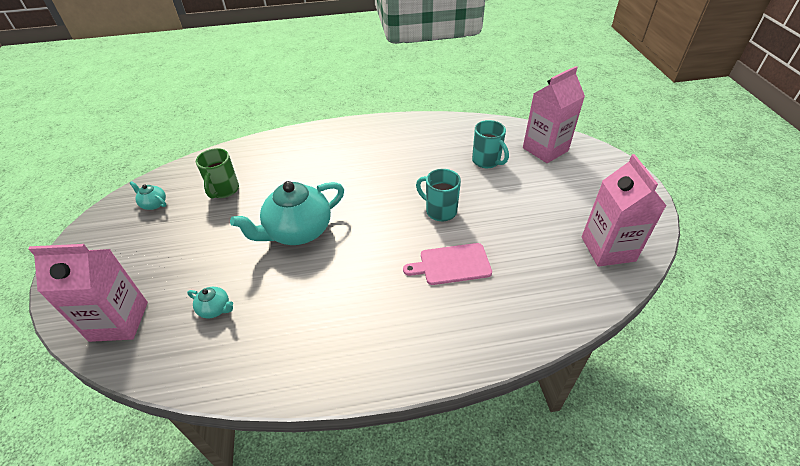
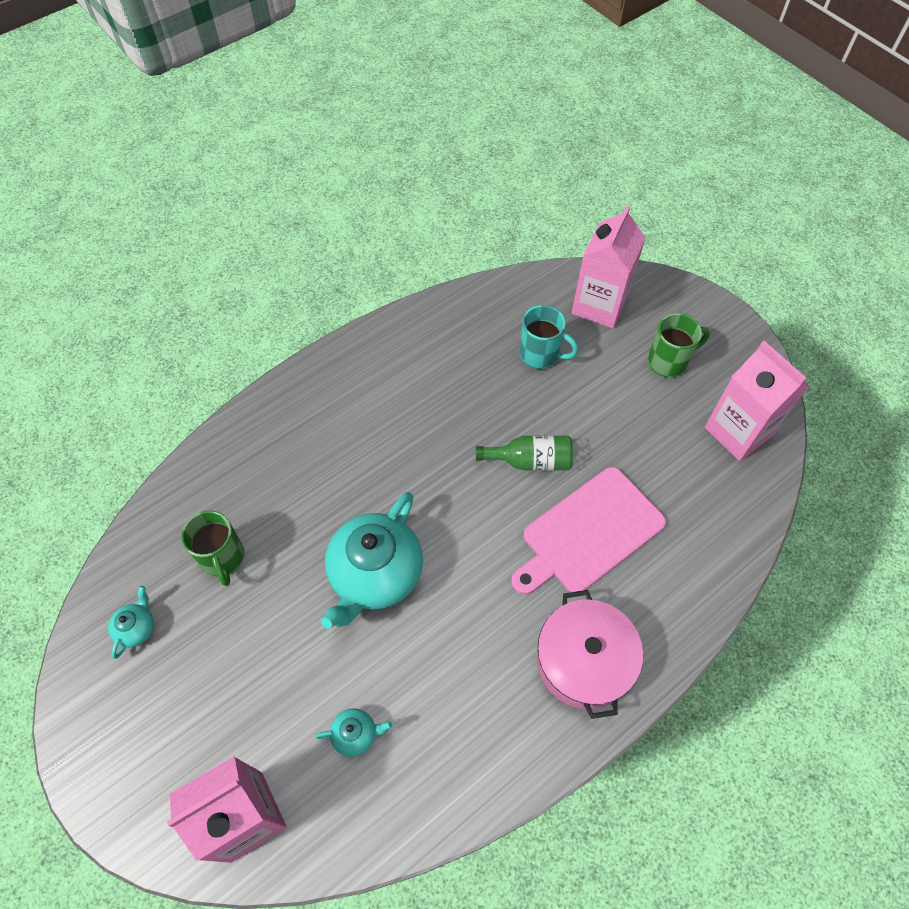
camera: 30 degrees left, 15 degrees up
turquoise teapot [129,181,166,210] -> turquoise teapot turned 105 degrees clockwise [108,586,154,659]
pink cutting board [403,243,492,285] -> pink cutting board [511,467,666,595], size x1.53
turquoise mug [416,169,461,221] -> green bottle [476,435,573,471]
none -> pink pot [537,590,643,719]
none -> green mug [648,313,710,377]

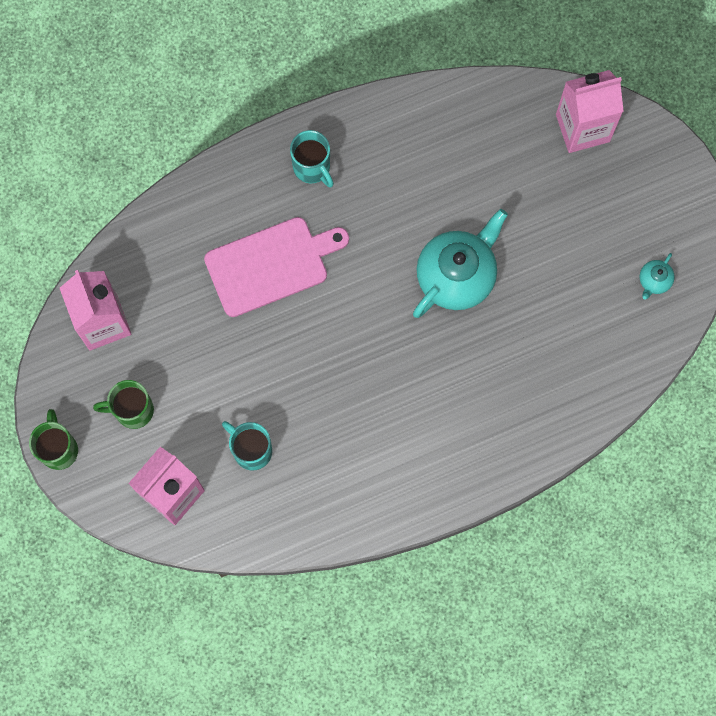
camera: 165 degrees left, 15 degrees up
green mug [181,511,244,586] -> green mug moved to [29,409,78,470]
turquoise teapot [315,708,392,757] -> none
green bottle [476,435,573,471] -> none
pink pot [537,590,643,719] -> turquoise mug [290,130,334,188]

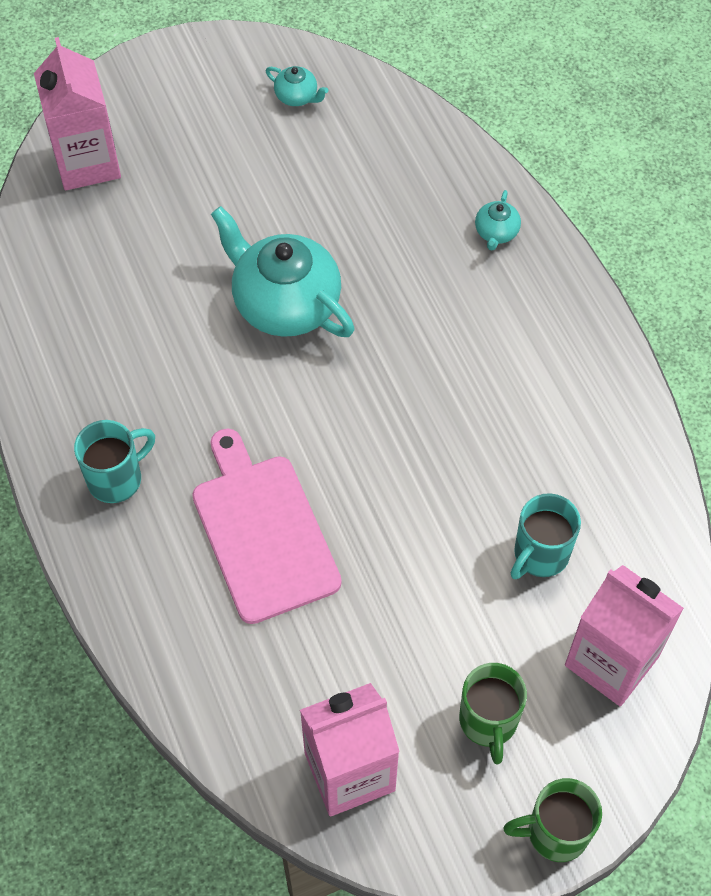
camera: 90 degrees left, 15 degrees down
none -> turquoise teapot [475,190,521,251]

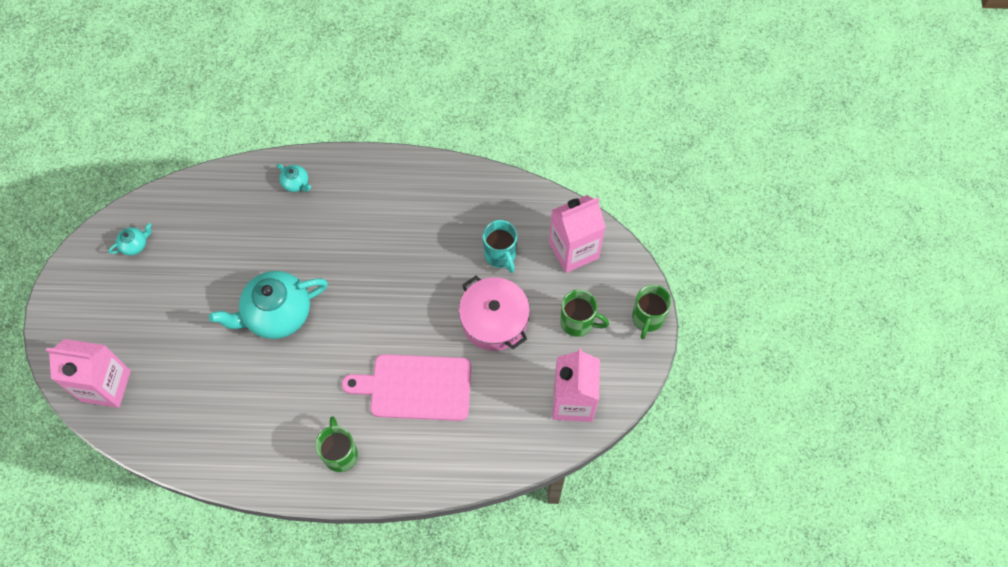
camera: 65 degrees left, 5 degrees up
turquoise mug [74,420,155,503] -> green mug [315,416,358,472]
none -> pink pot [459,276,530,351]

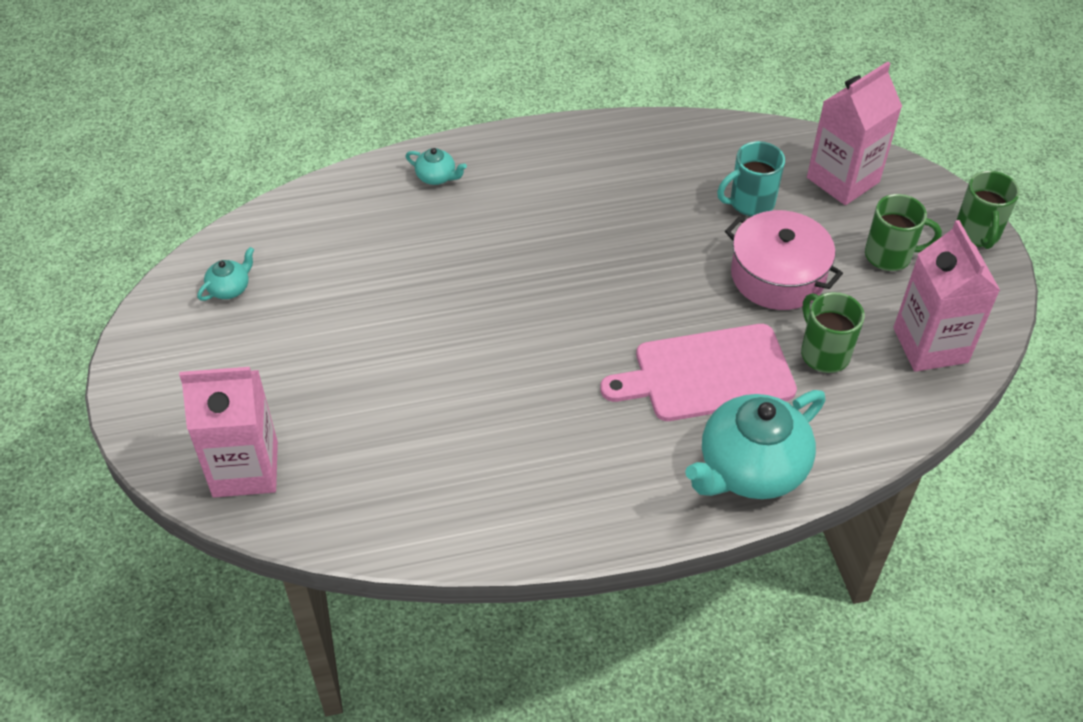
camera: 15 degrees left, 15 degrees down
turquoise teapot [209,271,328,339] -> turquoise teapot moved to [685,390,826,499]
green mug [315,416,358,472] -> green mug moved to [801,292,865,373]
turquoise mug [483,220,517,273] -> turquoise mug turned 105 degrees clockwise [717,141,785,216]

